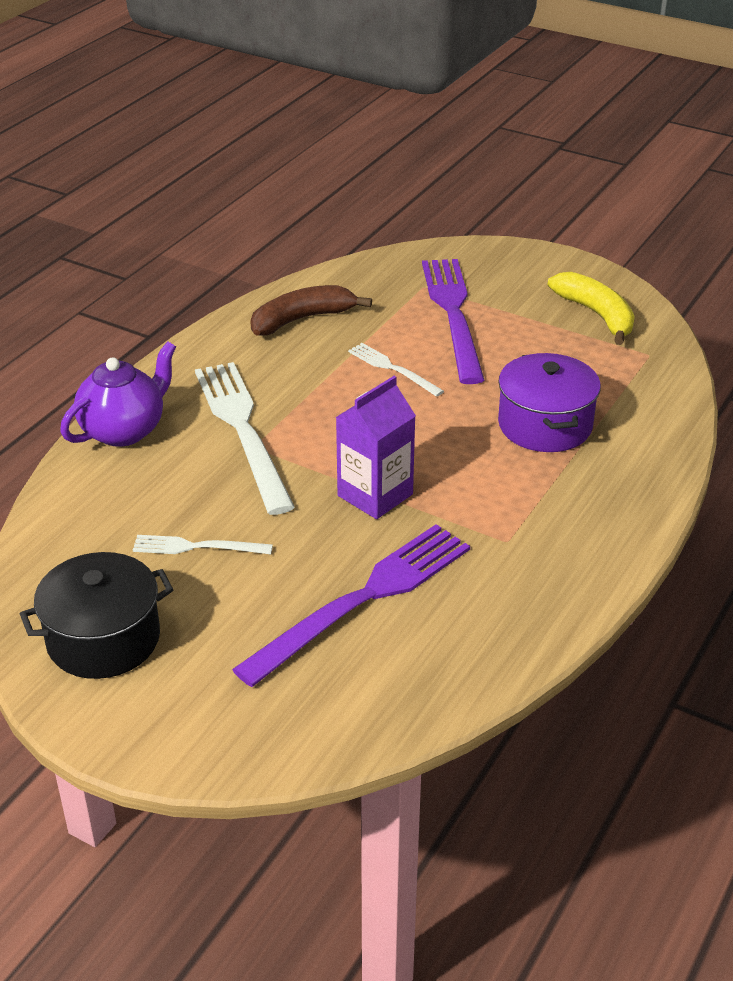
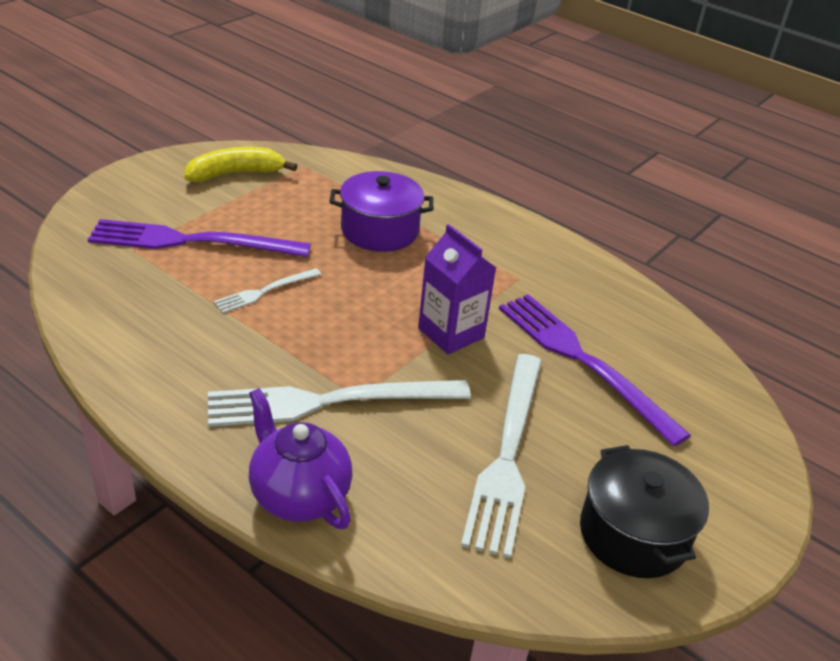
camera: 85 degrees left, 0 degrees up
white fork [133,535,273,554] -> white fork [461,354,542,558], size x2.01
brown banana [250,285,372,336] -> none

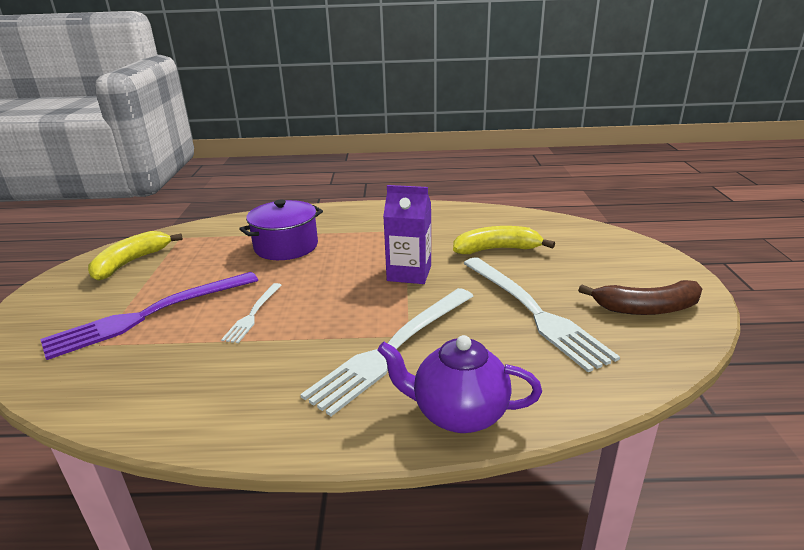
camera: 35 degrees left, 10 degrees down
purple fork [499,294,691,446] -> yellow banana [453,226,555,254]
black pot [580,445,709,578] -> brown banana [578,280,702,315]

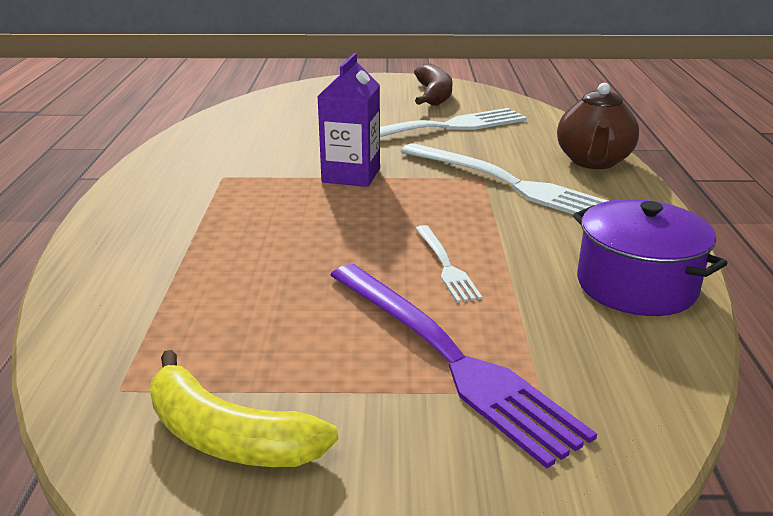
camera: 90 degrees left, 0 degrees up
white fork [221,283,282,343] -> white fork turned 60 degrees clockwise [415,225,482,303]
purple pot [239,200,323,260] -> purple pot moved to [573,199,728,316]
purple teapot [377,335,542,433] -> brown teapot [557,83,639,169]
yellow banana [453,226,555,254] -> none

